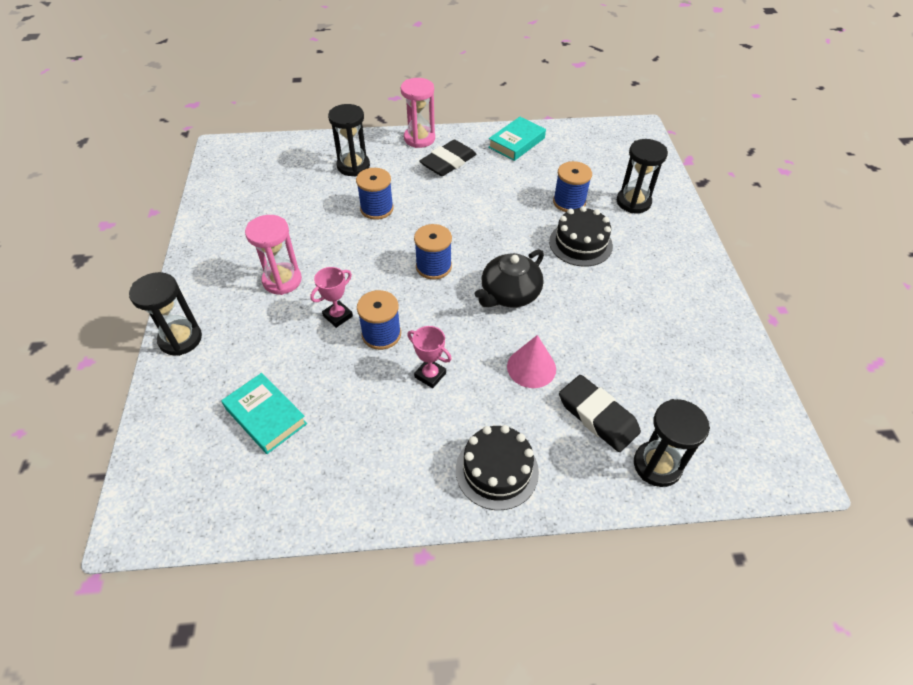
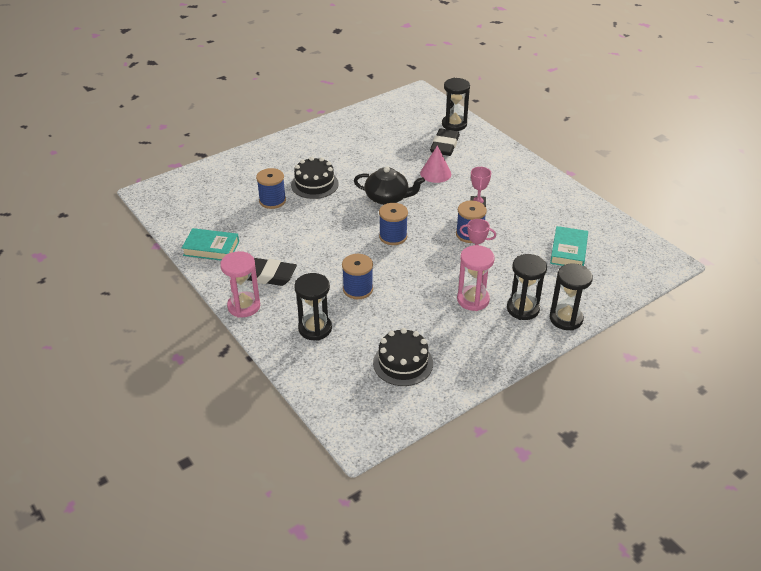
camera: 120 degrees left, 10 degrees down
black cake [456,425,539,510] -> black cake moved to [373,328,433,386]
black hourglass [617,139,668,213] -> black hourglass moved to [507,254,547,320]

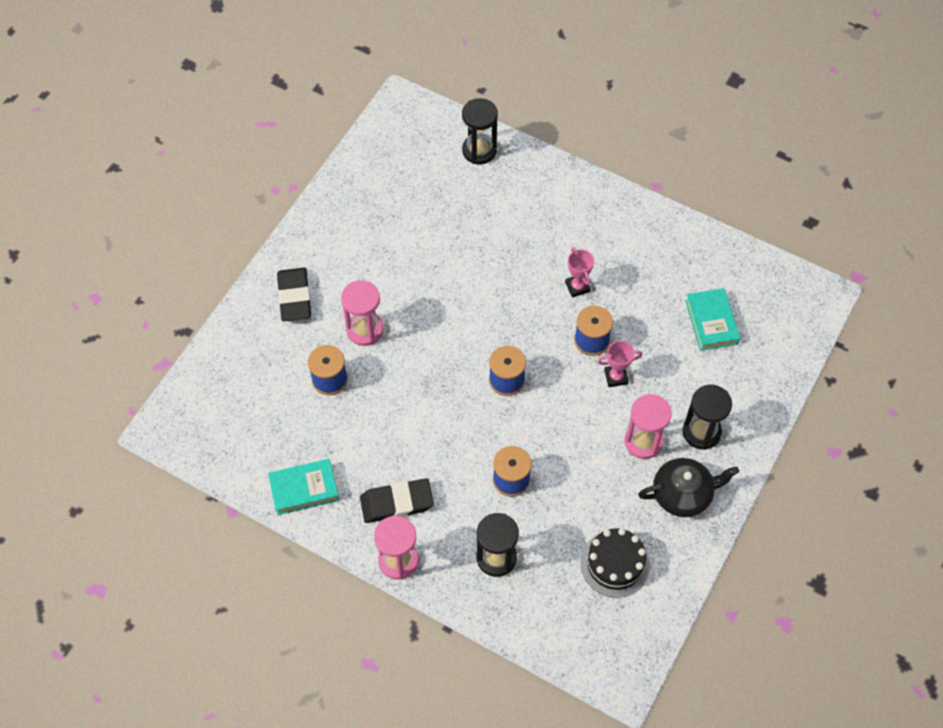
camera: 25 degrees left, 20 degrees up
black cake [291,157,339,199] -> pink hourglass [341,280,384,346]
black teapot [354,166,425,205] -> black teapot moved to [638,458,739,517]
pink cone [420,145,451,183] -> none
black eraser [430,129,460,156] -> black eraser moved to [277,268,311,321]
black hourglass [550,263,593,331] -> none

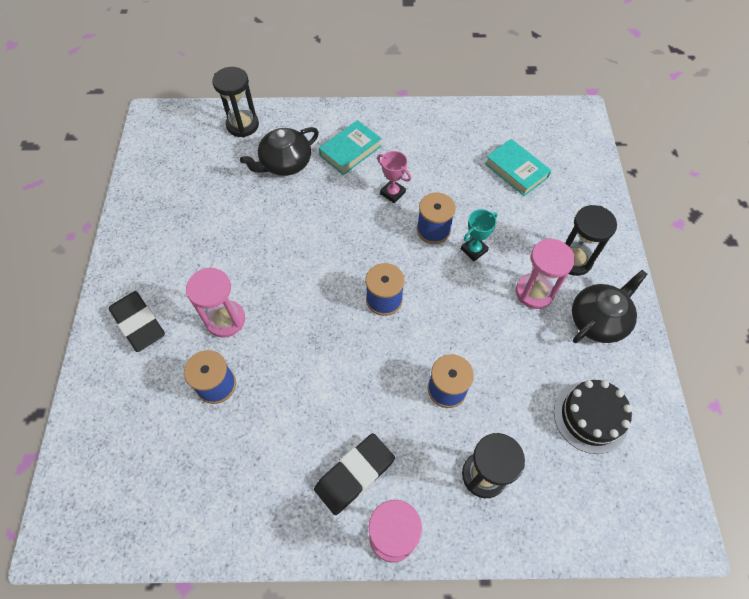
camera: 30 degrees left, 0 degrees up
turquoise book [268,459,339,515] -> turquoise book moved to [319,120,382,175]
pink trophy [598,341,642,387] -> turquoise trophy [461,209,498,261]
none -> black teapot [240,127,319,176]

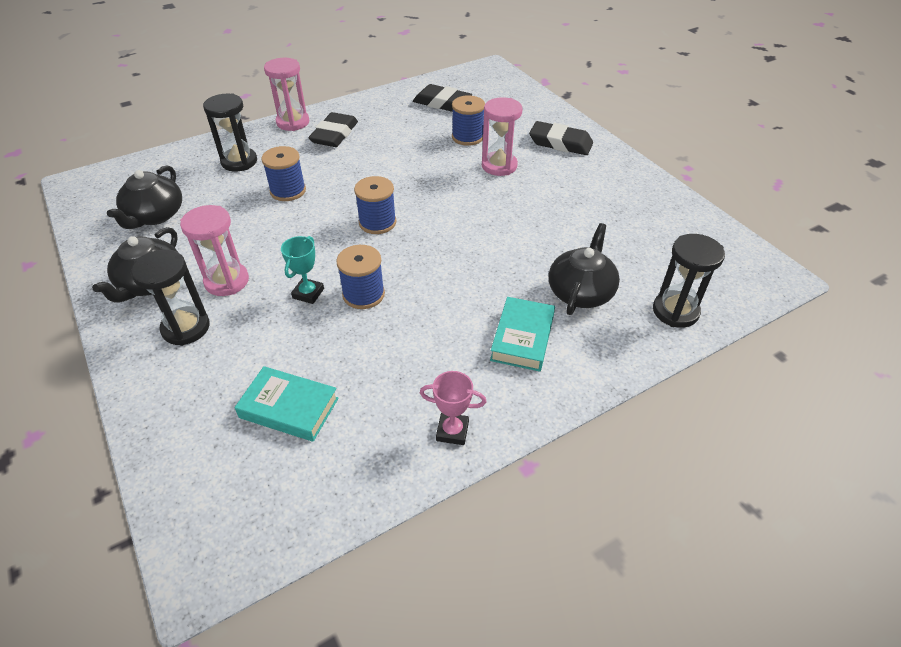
camera: 150 degrees right, 15 degrees down
pink trophy [377,151,411,203] -> pink trophy moved to [420,371,487,445]
black cake [554,380,632,454] -> black teapot [107,165,182,229]
none -> black eraser [413,84,472,112]

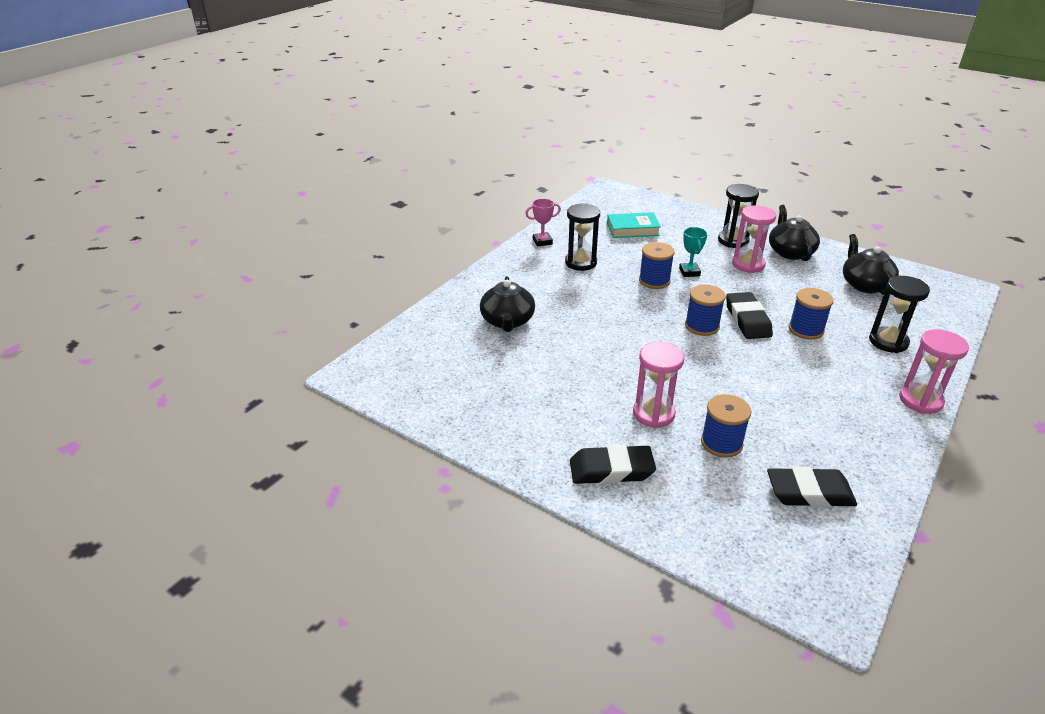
camera: 155 degrees right, 10 degrees down
black eraser [308,112,358,147] -> black eraser moved to [726,292,773,339]
turquoise book [490,297,555,372] -> none
black hourglass [653,234,725,328] -> black hourglass moved to [565,203,600,271]

